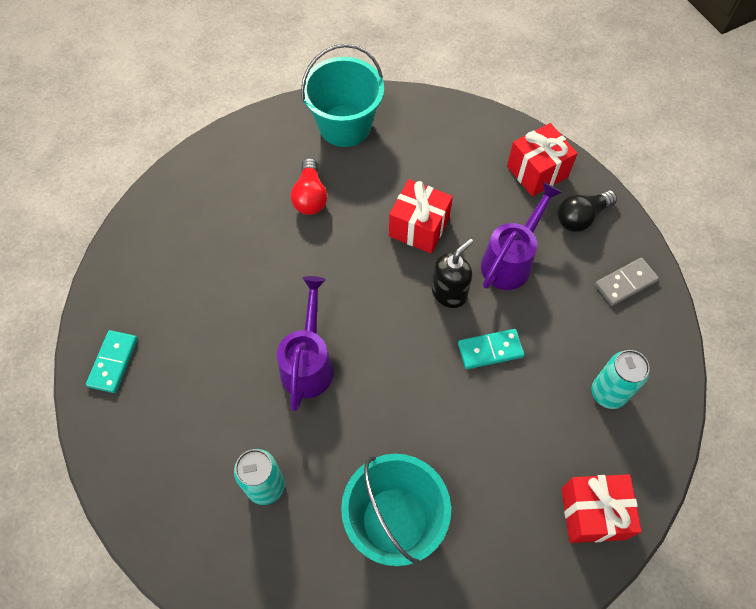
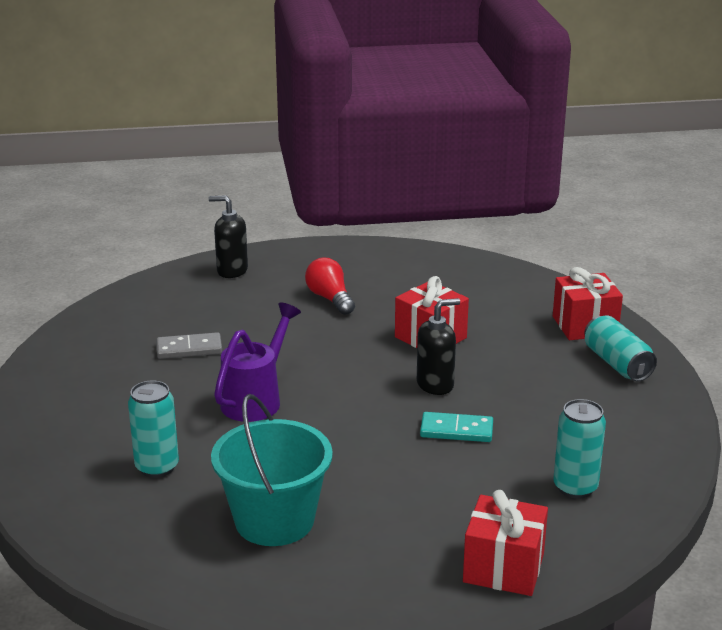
camera: 20 degrees right, 35 degrees down
turquoise domino [86,330,138,393] -> none
red light bulb [291,158,327,215] -> red light bulb turned 135 degrees clockwise [305,258,355,315]
turquoise bucket [301,44,384,147] -> none
purple watering can [481,182,563,290] -> none
black light bulb [558,190,617,232] -> turquoise can [584,316,657,381]
grey domino [595,257,659,306] -> grey domino moved to [156,332,222,359]
none -> black soap dispenser [209,195,248,278]

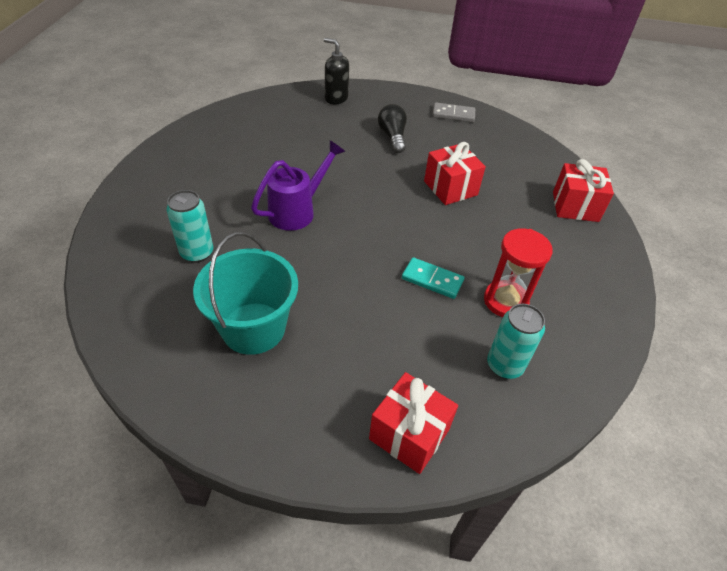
camera: 15 degrees right, 20 degrees up
grey domino [156,332,222,359] -> grey domino moved to [432,102,475,122]
red light bulb [305,258,355,315] -> black light bulb [378,104,407,153]
black soap dispenser [417,298,460,395] -> none
turquoise can [584,316,657,381] -> none
none -> red hourglass [484,228,553,317]

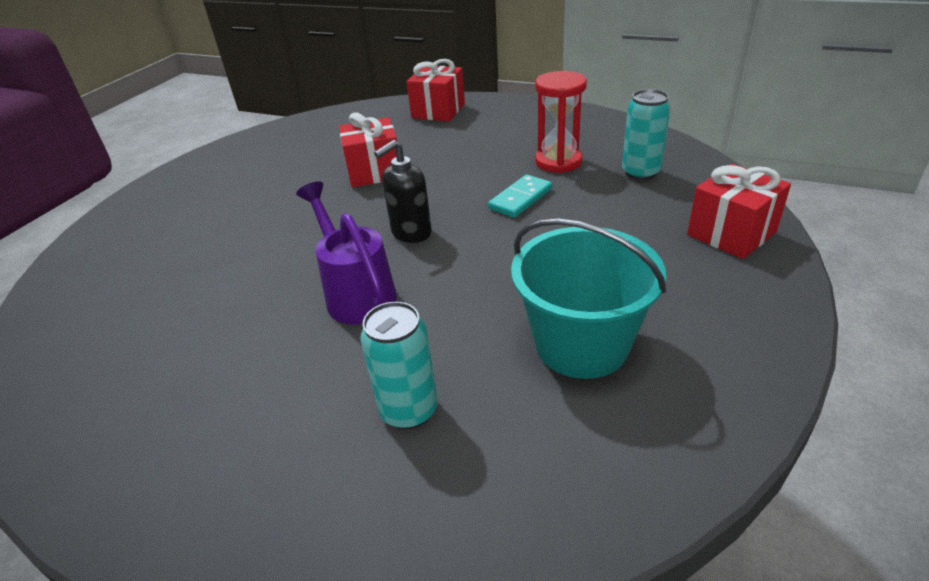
camera: 70 degrees left, 10 degrees down
black soap dispenser [324,38,349,104] -> black soap dispenser moved to [374,140,432,243]
black light bulb [378,104,407,153] -> none
grey domino [432,102,475,122] -> none

